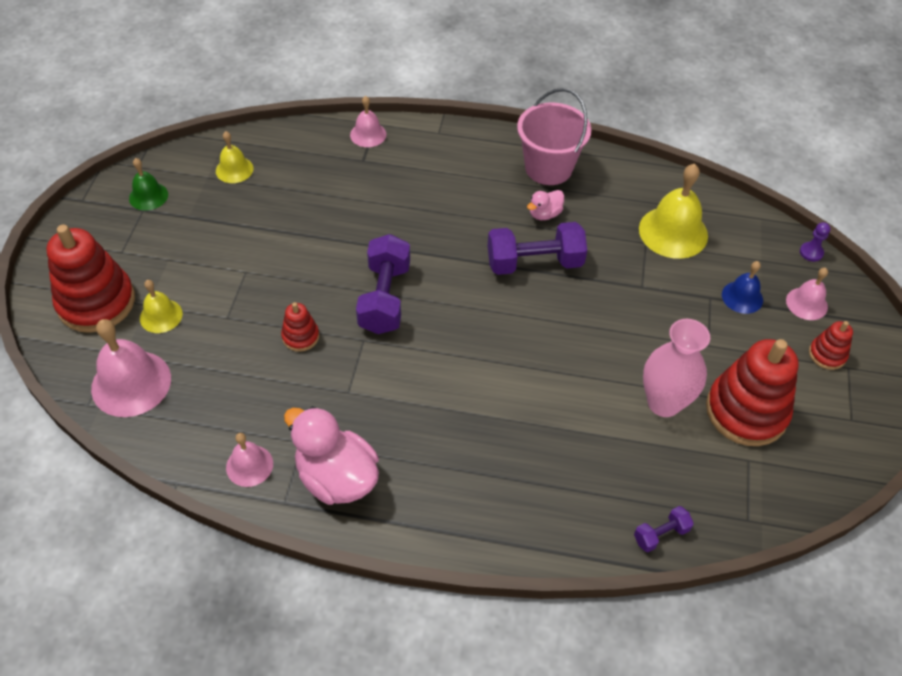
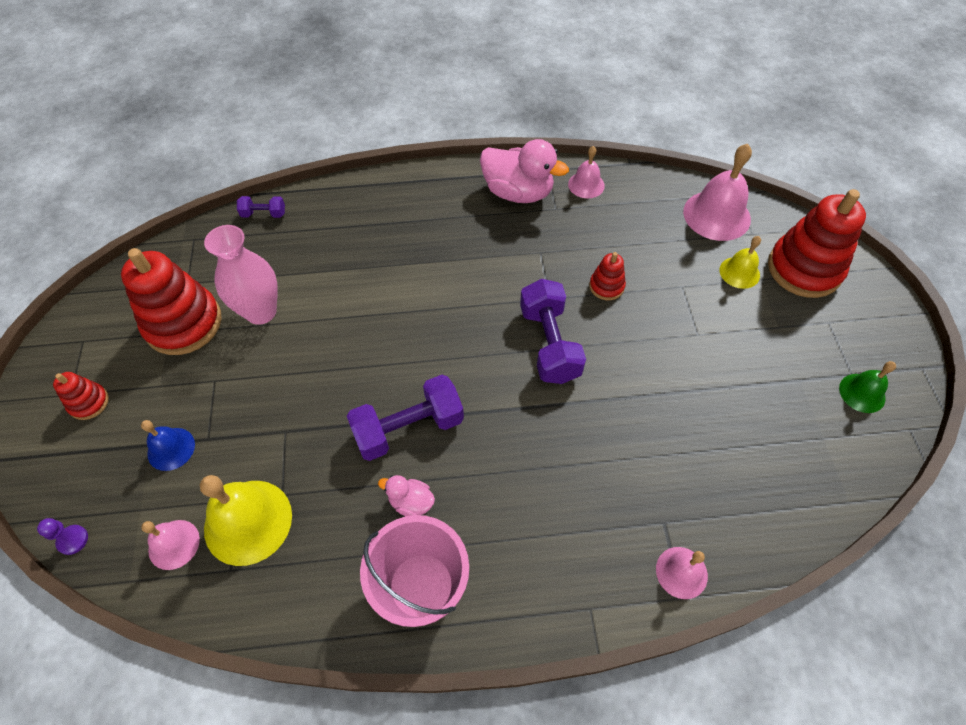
camera: 165 degrees right, 5 degrees up
yellow bell [216,131,253,183] -> none
pink duck [527,190,564,220] -> pink duck turned 105 degrees counterclockwise [378,475,435,516]
purple dumbbell [634,506,694,552] -> purple dumbbell turned 45 degrees clockwise [237,196,285,218]
pink bell [786,268,828,320] -> pink bell moved to [141,520,200,570]

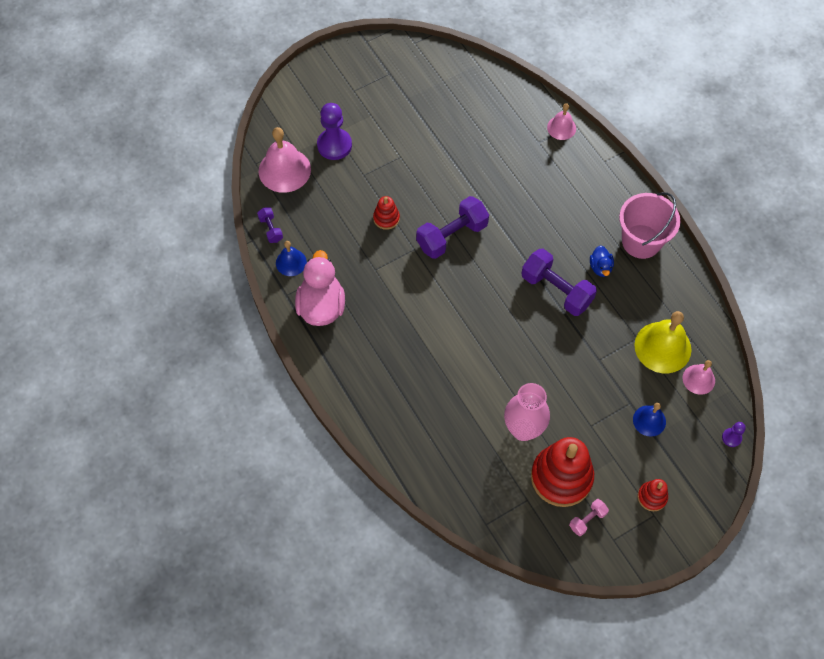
camera: 115 degrees left, 5 degrees up
purple dumbbell [237,196,285,218] -> purple dumbbell moved to [257,207,283,243]
pink duck [378,475,435,516] -> blue duck [590,245,614,277]
pink bell [568,146,605,198] -> blue bell [276,241,307,276]
yellow bell [720,236,761,289] -> purple pawn [317,103,352,160]
red stacking toy [768,189,866,298] -> none
green bell [839,361,896,413] -> none
none -> pink dumbbell [569,499,609,536]

